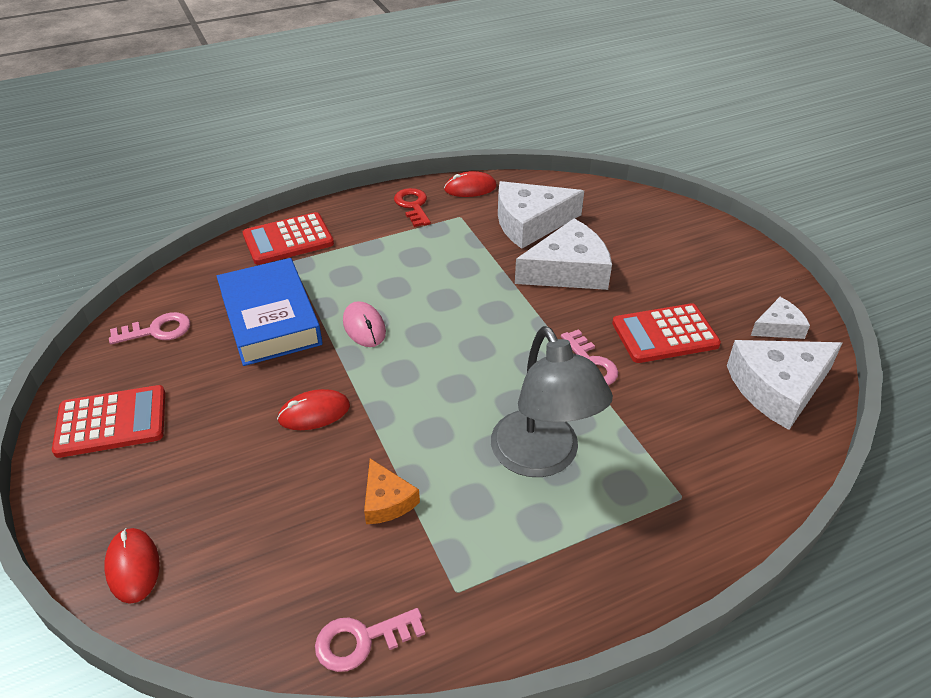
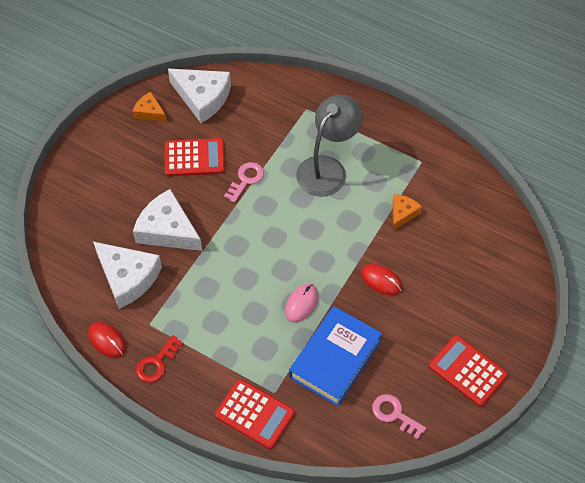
camera: 125 degrees left, 15 degrees up
red mouse [104,528,160,604] -> none
pink key [315,608,425,672] -> none
red calculator [612,303,721,363] -> red calculator turned 45 degrees counterclockwise [165,138,225,176]
white cheese [751,297,810,339] -> orange cheese [132,92,167,122]

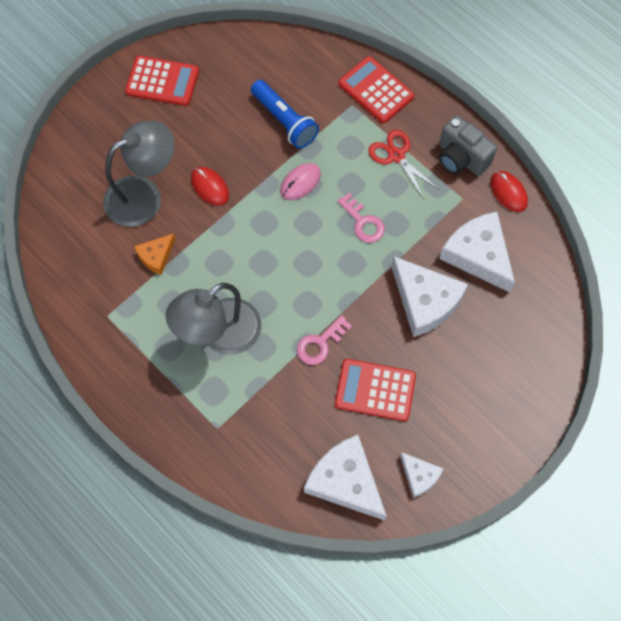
camera: 165 degrees left, 10 degrees up
orange cheese [132,92,167,122] -> white cheese [400,452,443,498]
red key [136,335,184,383] -> grey camera [439,115,497,176]
blue book [289,306,382,406] -> blue flashlight [251,80,319,149]
pink key [372,394,426,440] -> pink key moved to [337,193,385,243]
red calculator [429,335,508,407] -> red calculator turned 45 degrees counterclockwise [125,56,199,106]
none -> grey lamp [103,120,175,227]
none -> red scissors [368,130,439,199]

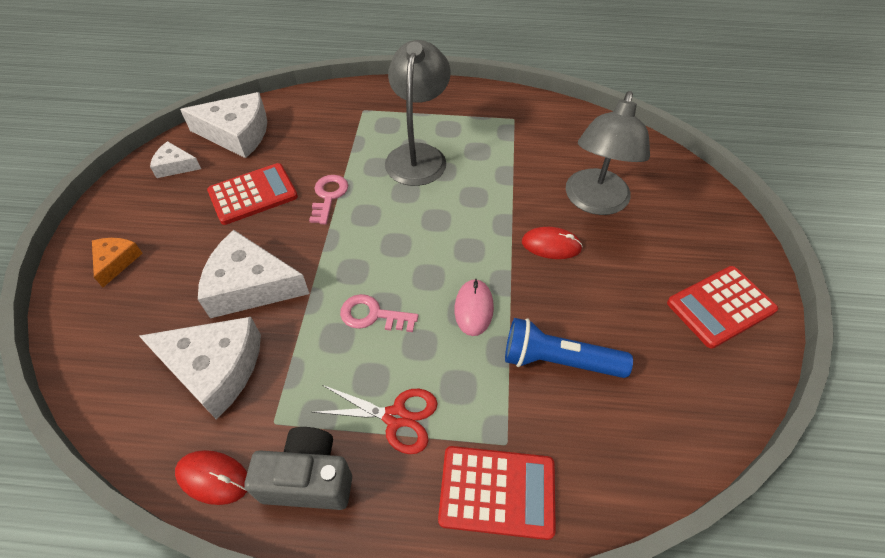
camera: 140 degrees right, 15 degrees down
orange cheese [134,233,175,275] -> orange cheese moved to [92,238,143,287]

